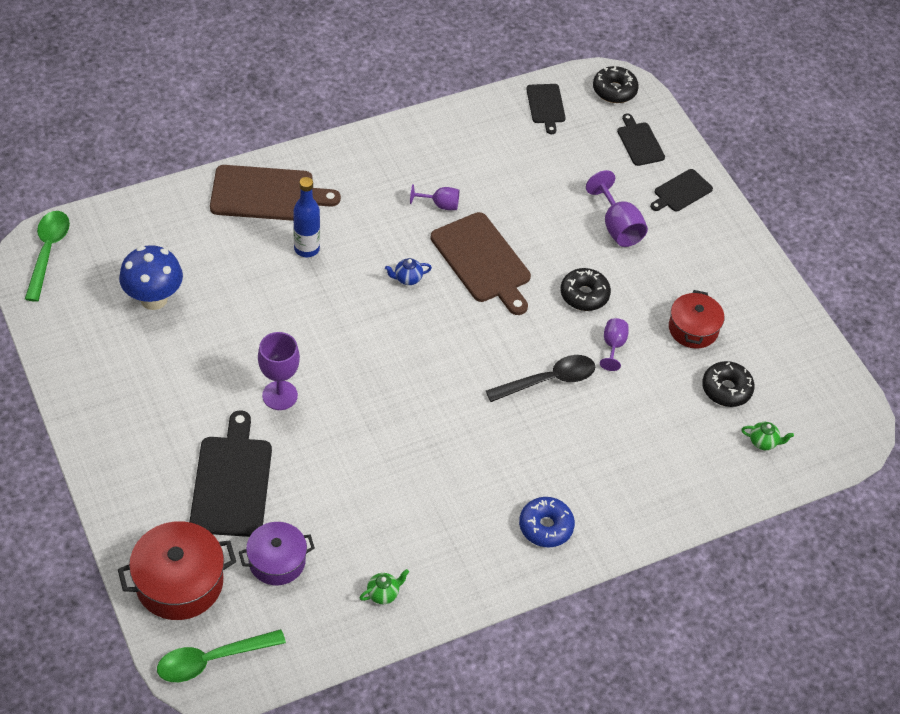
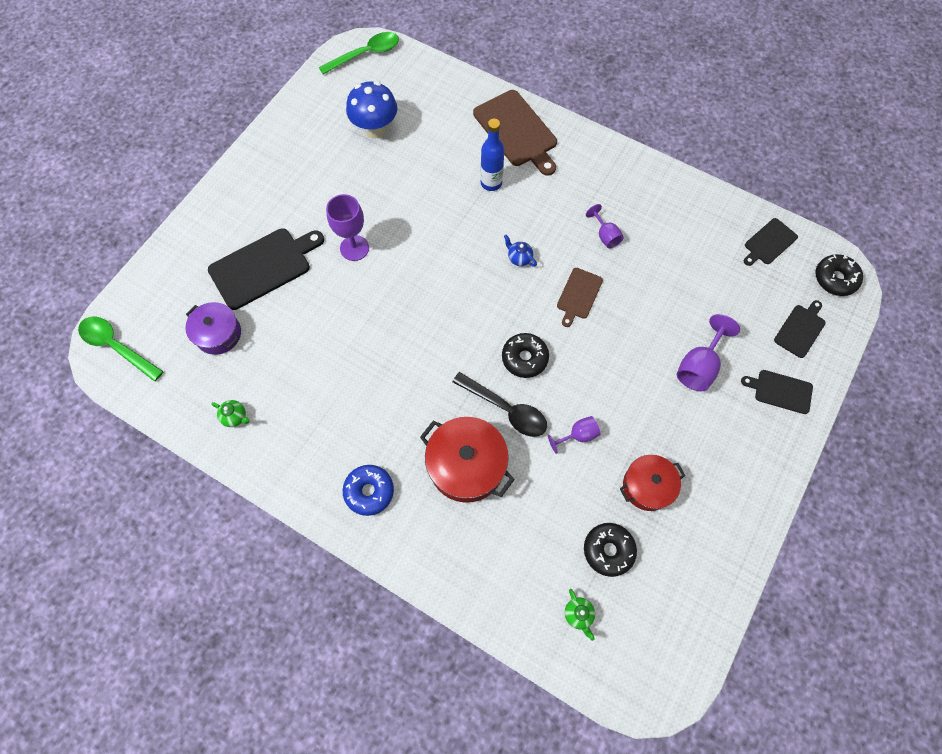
camera: 60 degrees right, 15 degrees up
red pot [118,521,236,620] -> red pot moved to [420,417,515,503]
brown cutting board [430,212,531,315] -> brown cutting board [557,268,603,327], size x0.55
black donut [561,268,611,311] -> black donut moved to [502,333,549,378]

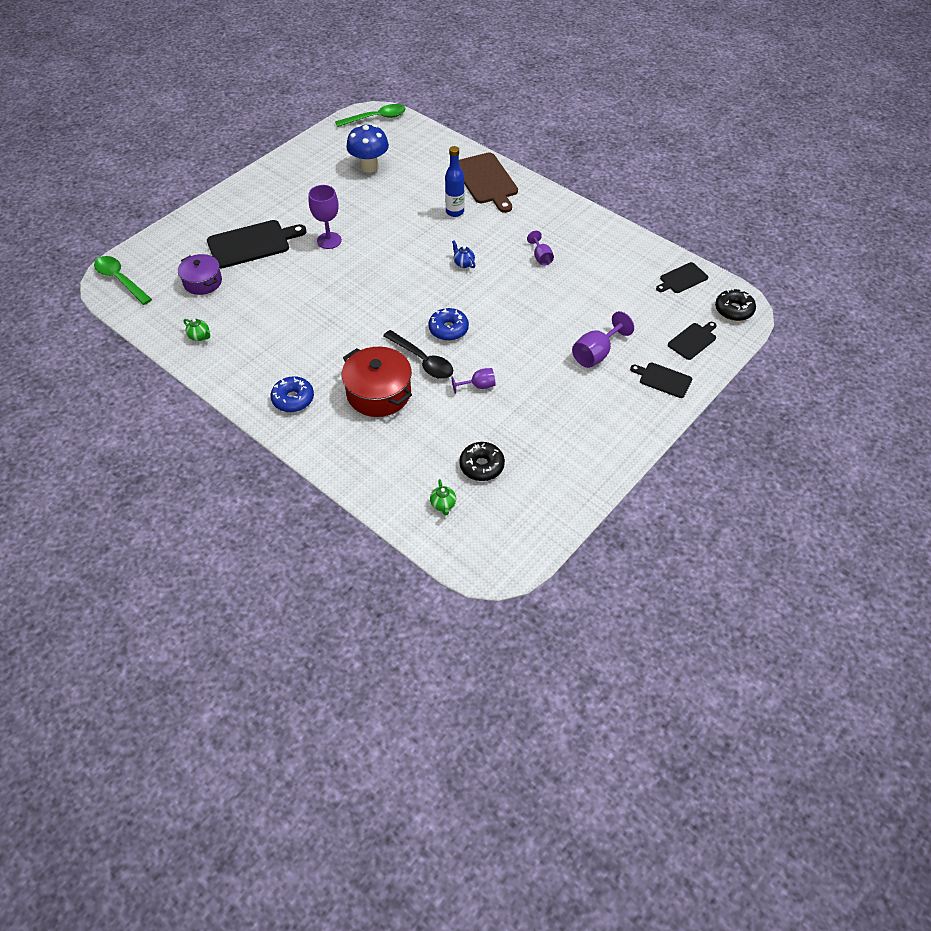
camera: 10 degrees right, 15 degrees down
black donut [502,333,549,378] -> blue donut [428,308,469,341]
brown cutting board [557,268,603,327] -> none
red pot [620,455,685,511] -> none

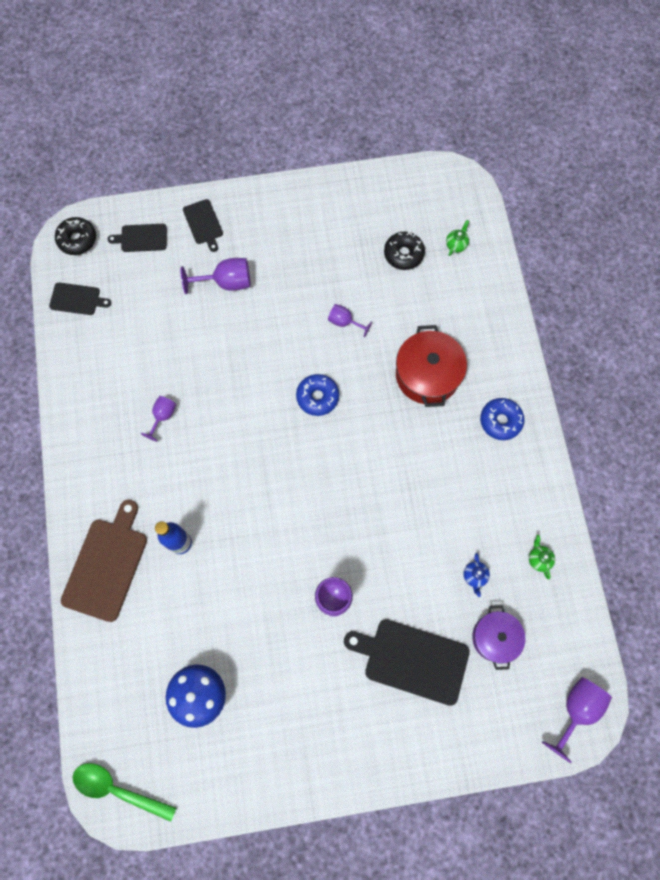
camera: 140 degrees left, 20 degrees up
green spoon [94,256,152,305] -> purple goblet [542,677,612,763]
black spoon [383,330,453,379] -> none
blue teapot [452,240,476,268] -> blue teapot moved to [463,553,490,597]

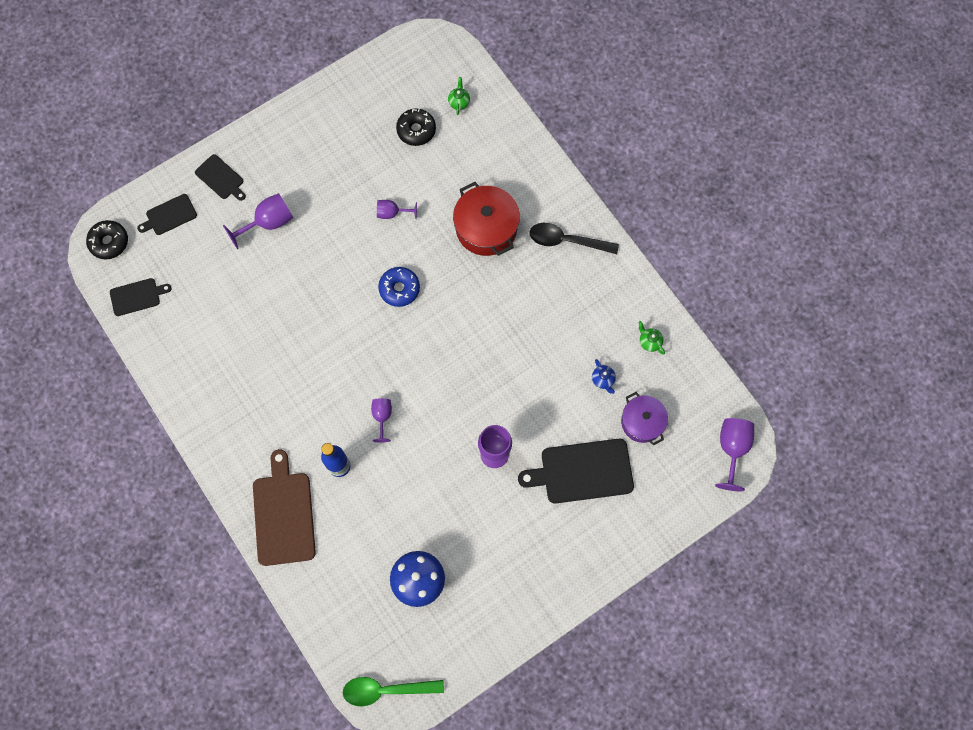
camera: 25 degrees left, 0 degrees up
purple goblet [141,396,176,442] -> purple goblet moved to [371,398,392,443]
blue donut [480,398,524,440] -> black spoon [529,223,619,254]

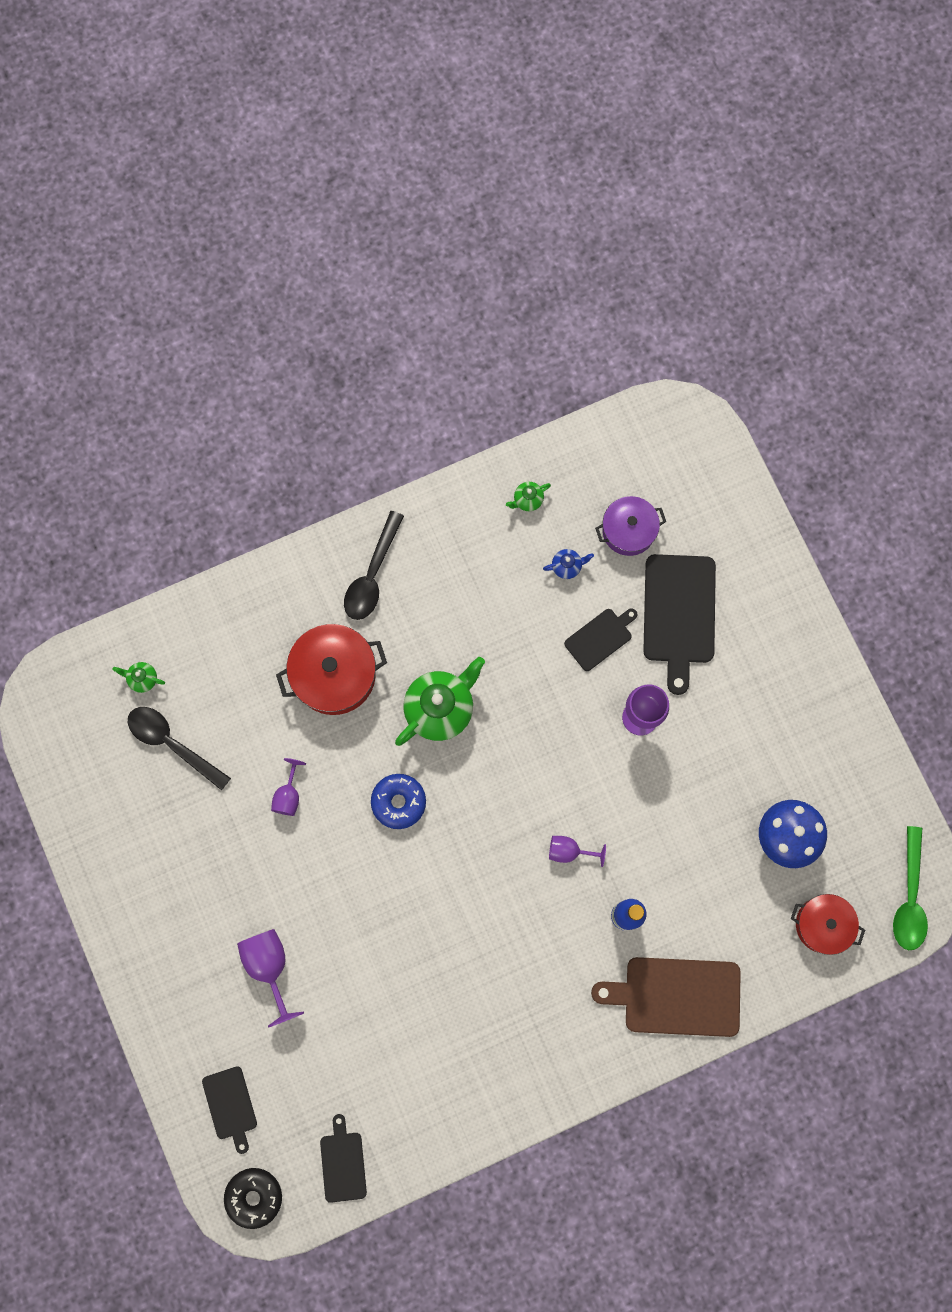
camera: 80 degrees left, 5 degrees up
black cutting board [195,154,246,201] -> black cutting board moved to [564,608,637,671]
black donut [396,108,436,146] -> black spoon [128,707,231,790]
purple goblet [715,418,754,491] -> none
none -> green teapot [395,657,485,746]
none -> red pot [791,894,865,955]

